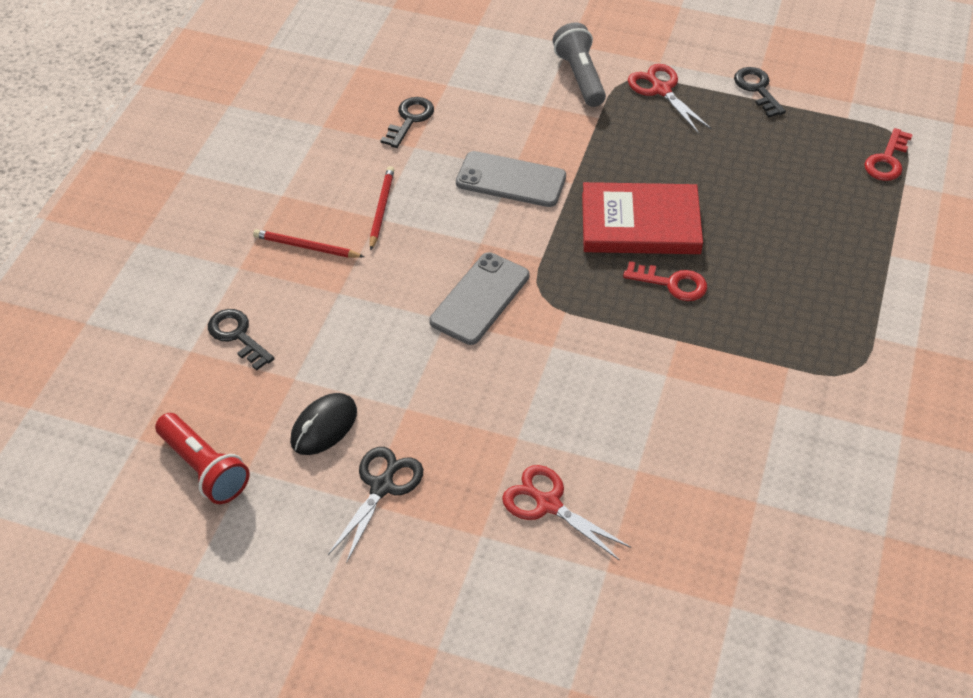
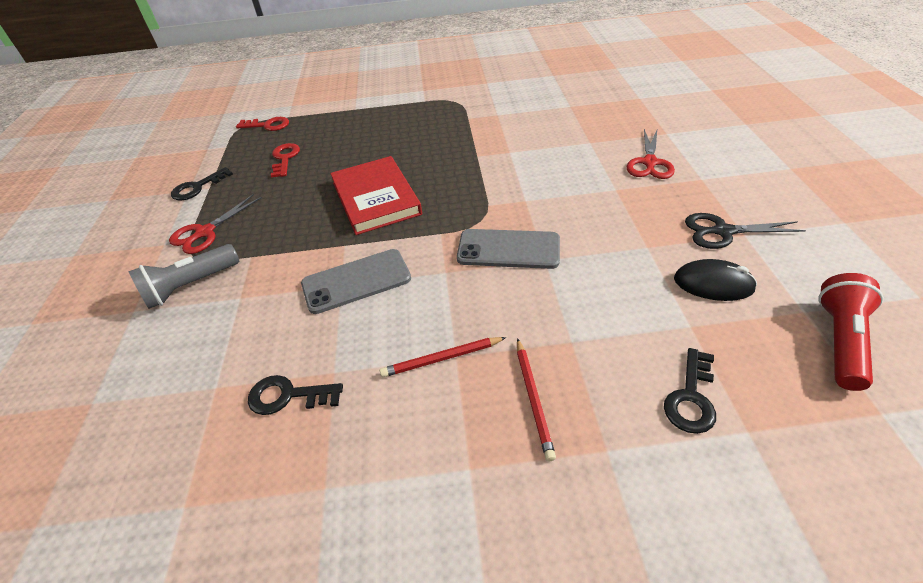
camera: 110 degrees left, 5 degrees down
grey phone [456,151,566,207] -> grey phone turned 75 degrees clockwise [301,249,411,314]
red key [623,261,707,301] -> red key moved to [271,143,300,178]

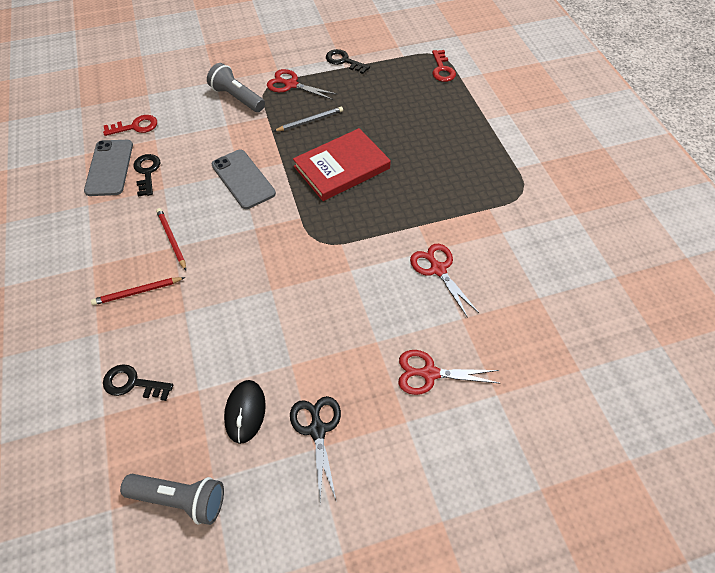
camera: 75 degrees right, 10 degrees up
red key [271,143,300,178] -> red key moved to [103,115,157,136]
grey phone [457,229,560,269] -> grey phone moved to [84,140,133,196]
red flashlight [818,273,884,391] -> grey flashlight [120,474,224,525]
none -> grey pencil [274,107,343,131]
none -> red scissors [410,244,479,318]

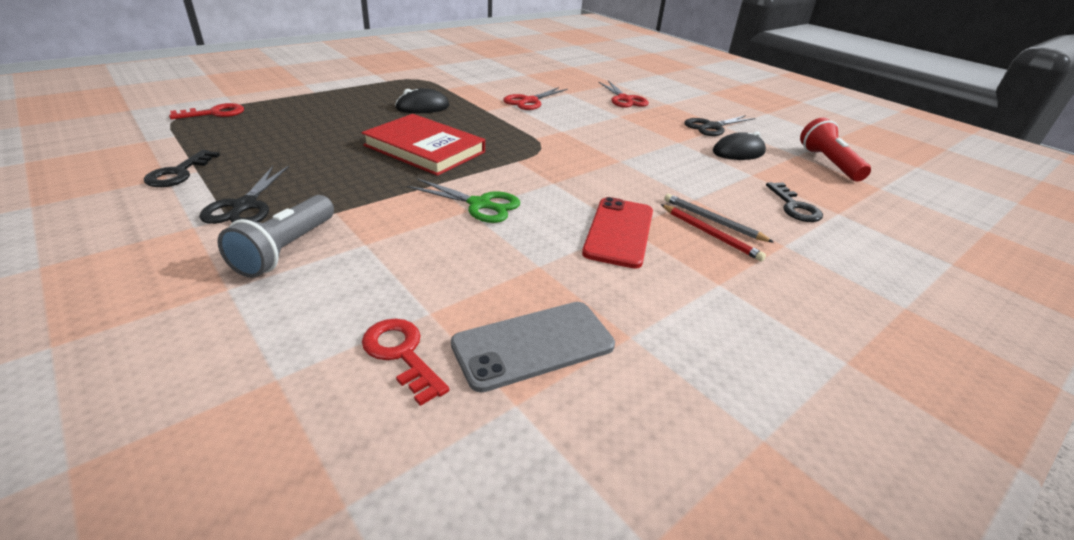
camera: 115 degrees left, 20 degrees down
grey flashlight [120,474,224,525] -> red flashlight [800,118,871,181]
black key [134,154,160,196] -> none
red pencil [156,208,186,271] -> red phone [582,197,653,269]
grey phone [212,150,276,209] -> green scissors [407,178,520,223]
red scissors [267,69,338,100] -> black scissors [199,165,289,224]
grey pencil [274,107,343,131] -> grey pencil moved to [664,194,774,243]
none -> black mouse [395,88,449,113]

